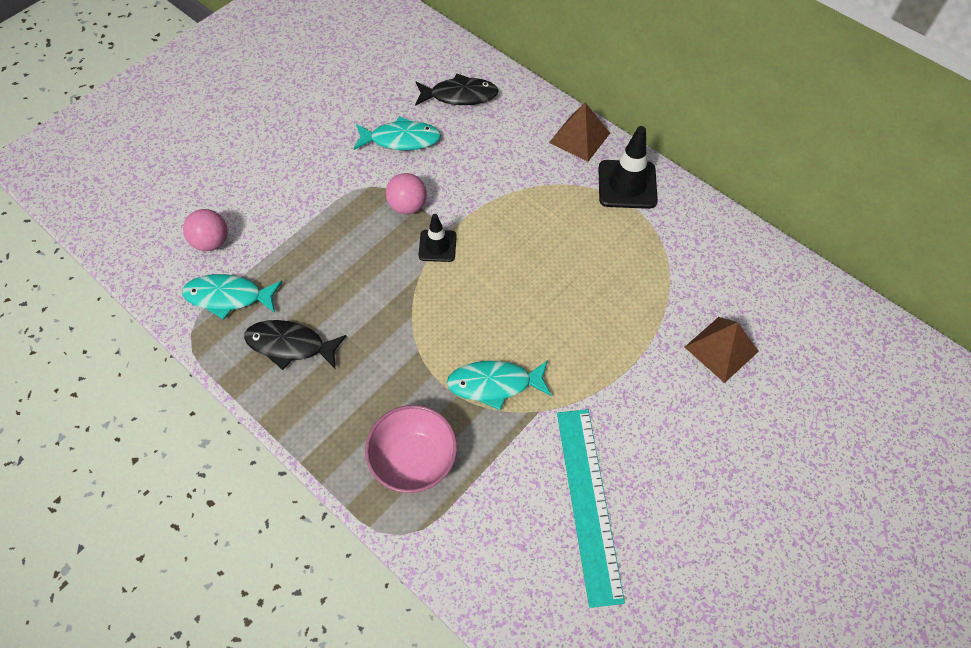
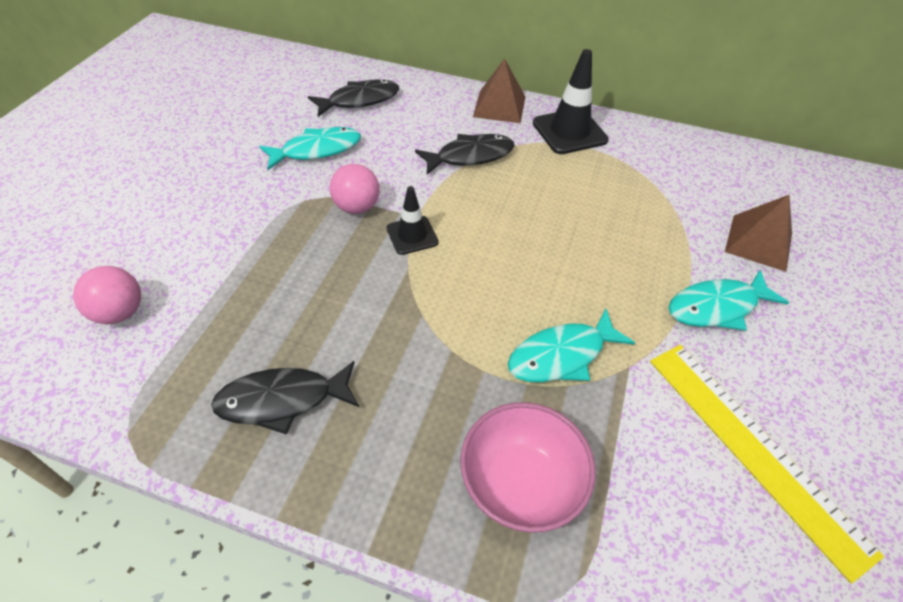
camera: 25 degrees left, 10 degrees down
turquoise fish [182,274,282,320] -> turquoise fish moved to [669,270,789,331]
turquoise ruler [557,409,625,608] -> yellow ruler [650,345,884,583]
none -> black fish [415,134,514,174]

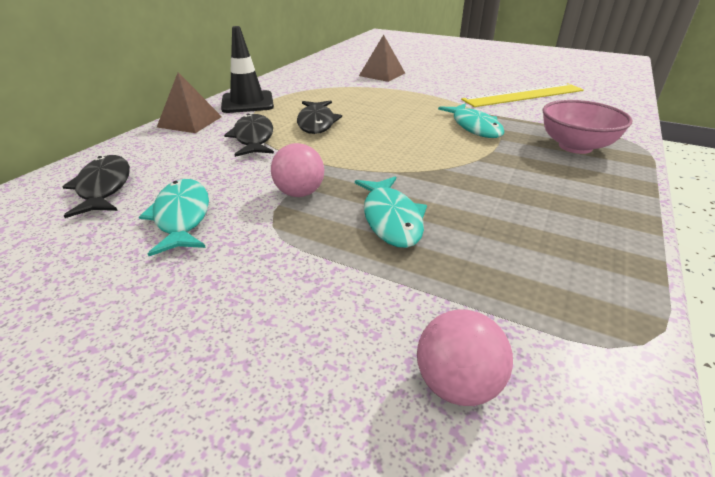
camera: 80 degrees left, 15 degrees down
black fish [211,361,359,435] -> black fish moved to [297,100,342,134]
black traffic cone [387,186,439,255] -> none
turquoise fish [669,270,789,331] -> turquoise fish moved to [355,176,427,248]

